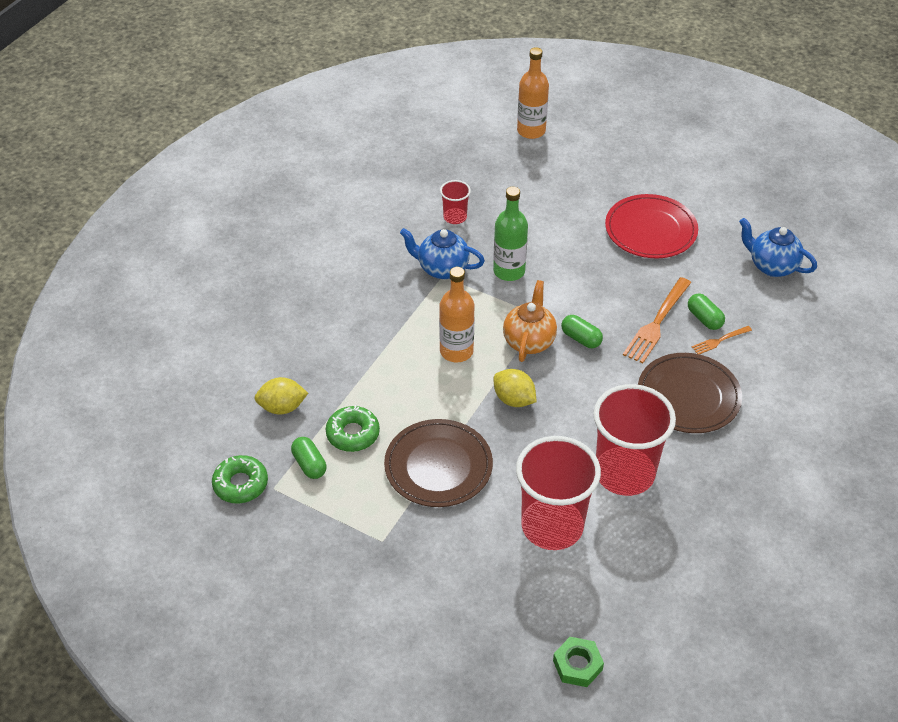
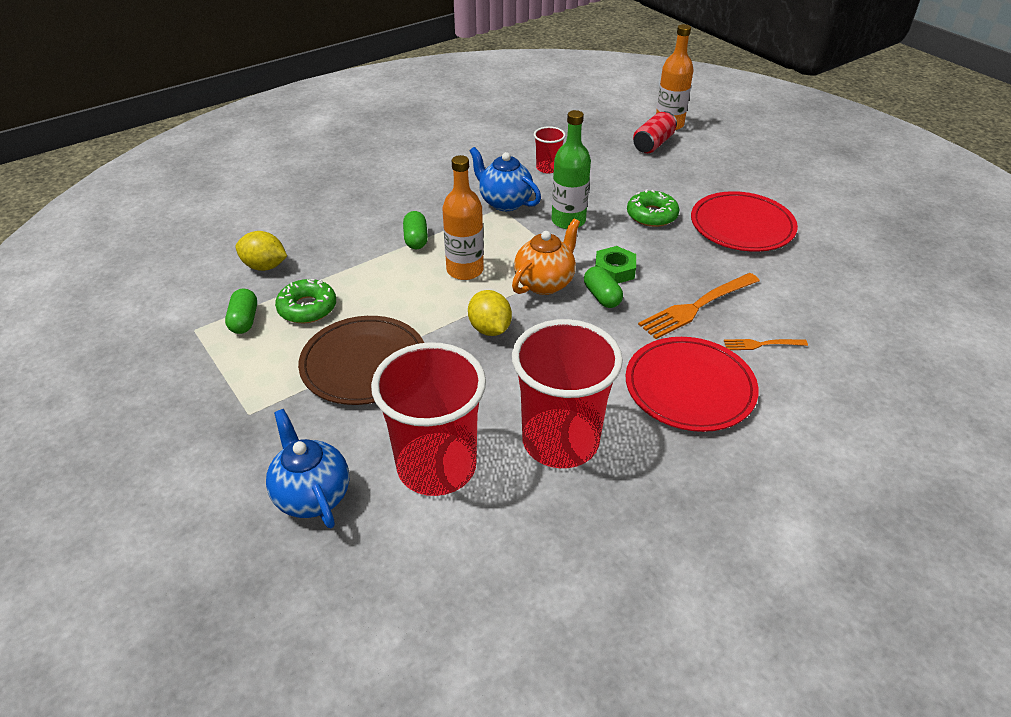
camera: 25 degrees right, 5 degrees down
green donut [212,455,268,503] -> green donut moved to [627,190,680,227]
green nut [553,637,604,687] -> green nut moved to [595,246,636,284]
brown plate [638,353,742,433] -> red plate [626,337,759,432]
green capsule [688,293,725,330] -> green capsule moved to [403,211,428,249]
blue teapot [739,218,817,277] -> blue teapot moved to [266,409,349,528]
none -> red can [633,111,677,153]

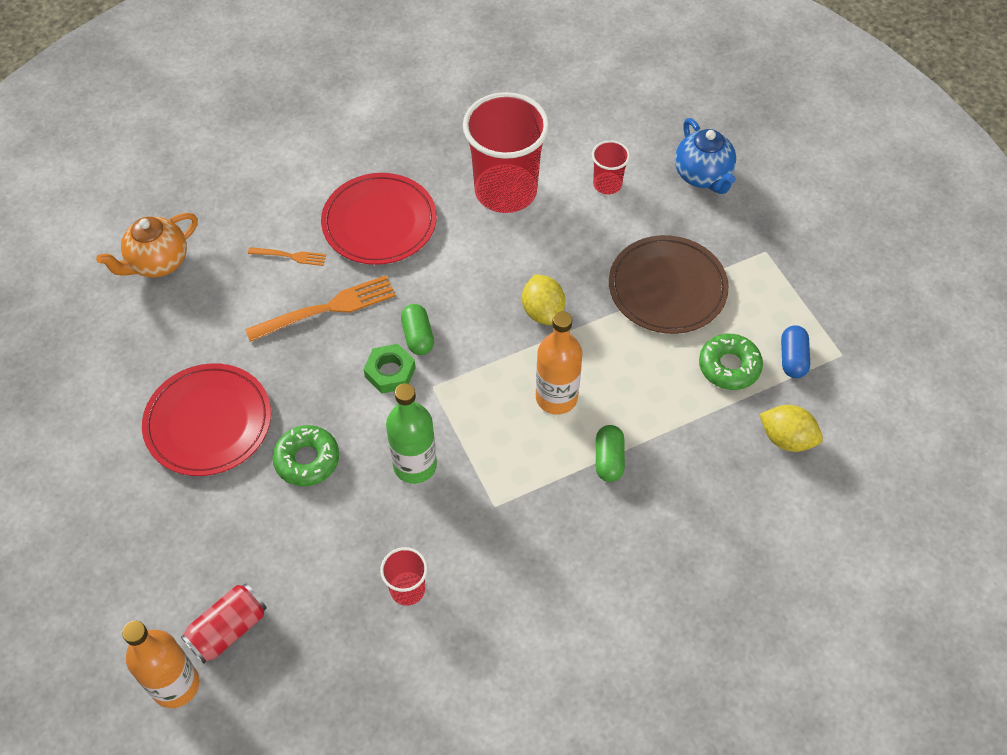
camera: 170 degrees left, 15 degrees up
green capsule [225,288,257,334] -> blue capsule [781,325,810,378]
red cup [371,342,486,496] -> red cup [592,140,630,195], size x0.46
blue teapot [469,147,541,211] -> none
orange teapot [512,218,580,295] -> orange teapot moved to [96,213,198,278]

